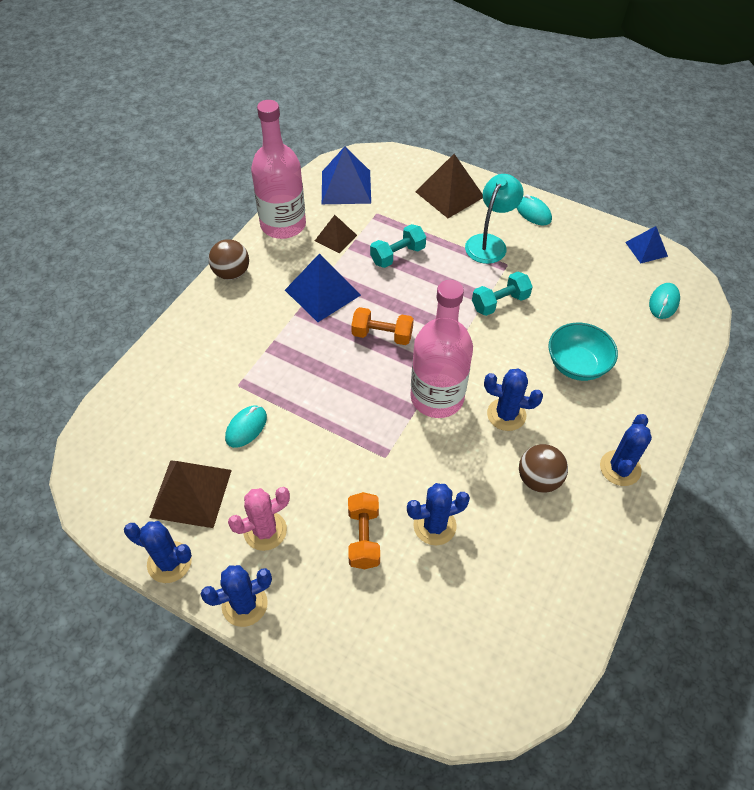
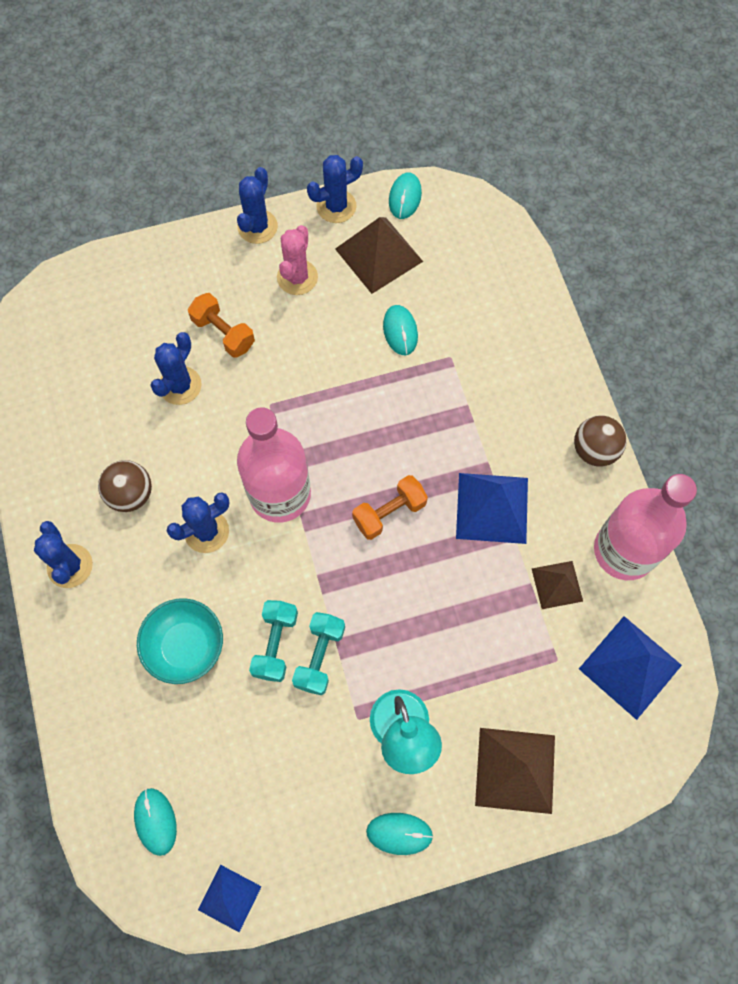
camera: 135 degrees right, 15 degrees up
turquoise dumbbell [370,224,426,268] -> turquoise dumbbell moved to [249,600,298,682]
none -> turquoise mouse [389,173,422,219]

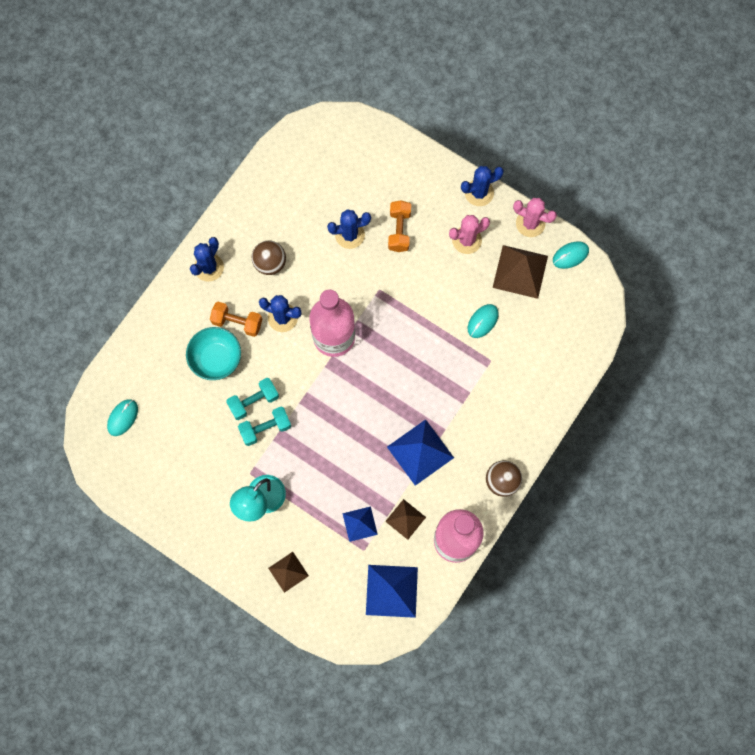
camera: 50 degrees right, 5 degrees up
blue pyramid [198,865,262,932] -> blue pyramid moved to [342,506,378,542]
blue cactus [307,155,363,223] -> pink cactus [513,198,557,237]
orange dumbbell [352,475,428,540] -> orange dumbbell moved to [210,302,262,337]
turquoise mouse [366,813,433,855] -> none
brown pyramid [475,728,555,814] -> brown pyramid [268,552,309,593], size x0.60

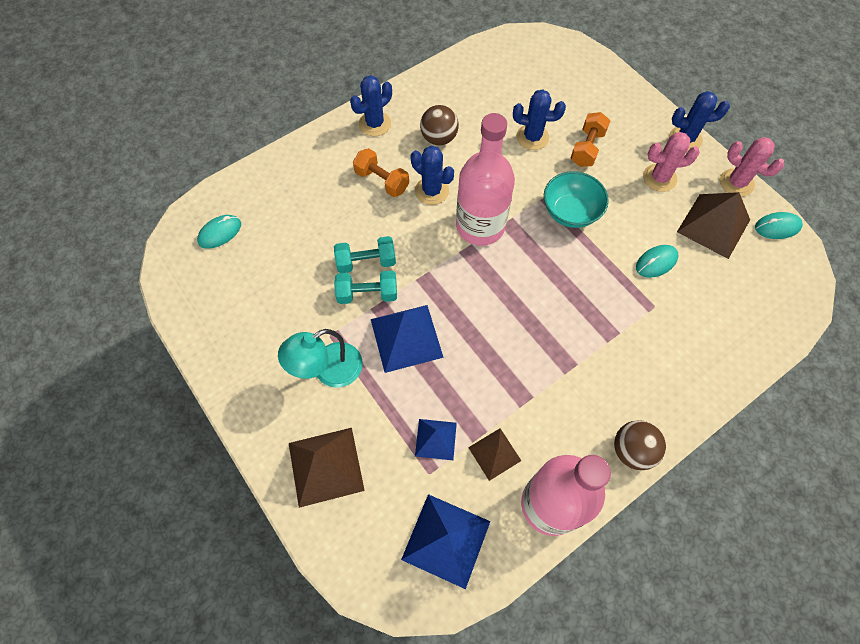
camera: 20 degrees right, 10 degrees down
turquoise bowl [186,327,241,380] -> turquoise bowl moved to [544,171,609,228]
brown pyramid [268,552,309,593] -> brown pyramid [289,428,365,508], size x1.68
blue pyramid [387,419,454,486] -> blue pyramid moved to [371,305,444,373]

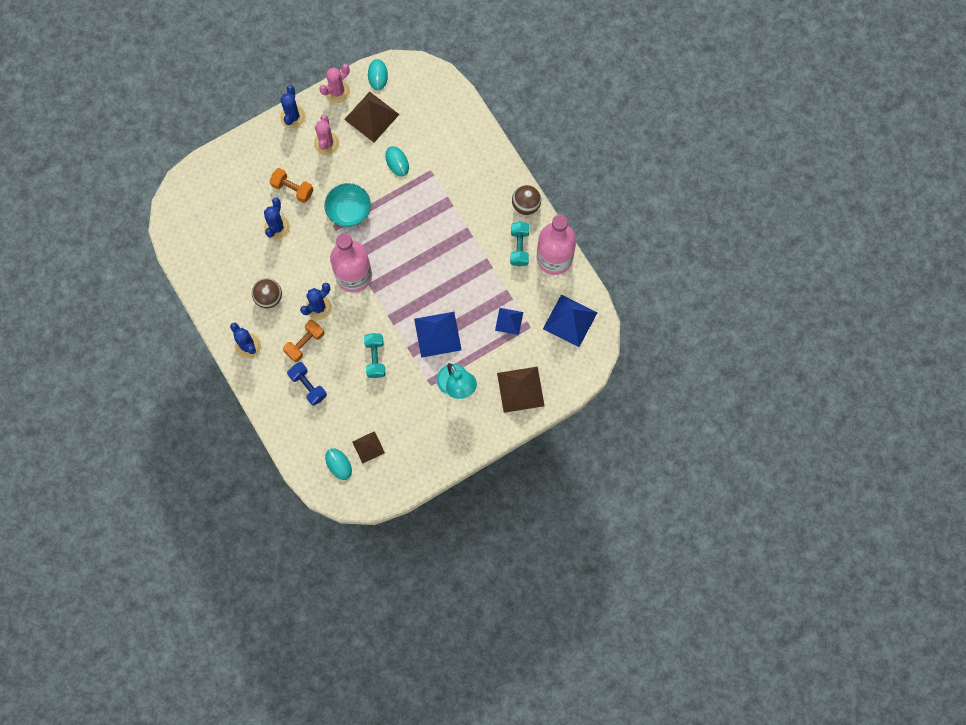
camera: 85 degrees left, 10 degrees up
turquoise dumbbell [334,271,397,304] -> turquoise dumbbell moved to [510,222,529,267]
brown pyramid [468,428,521,481] -> brown pyramid moved to [352,431,385,464]
none -> blue dumbbell [287,362,327,406]

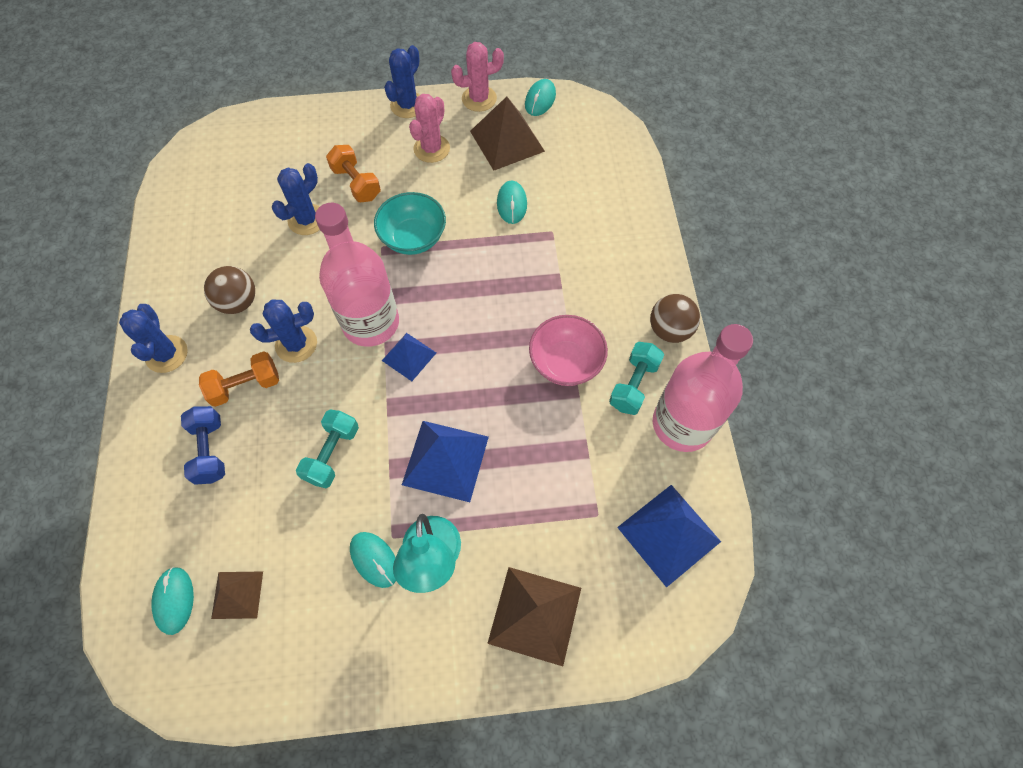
camera: 25 degrees right, 10 degrees down
blue pyramid [495,308,523,335] -> blue pyramid moved to [382,333,436,381]
none -> turquoise mouse [350,532,396,588]
none -> pink bowl [529,315,608,386]

